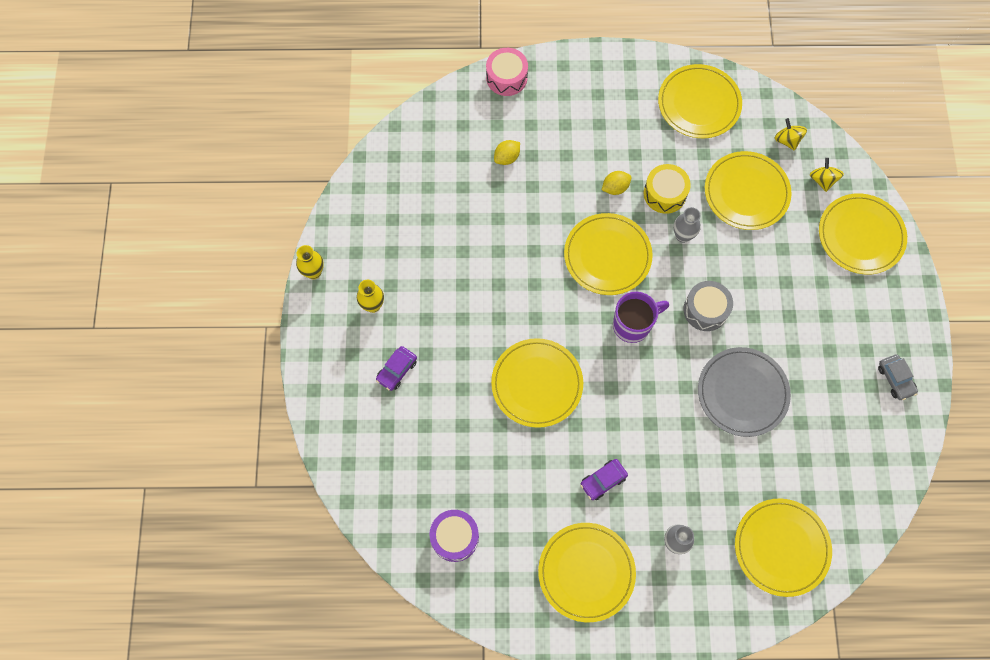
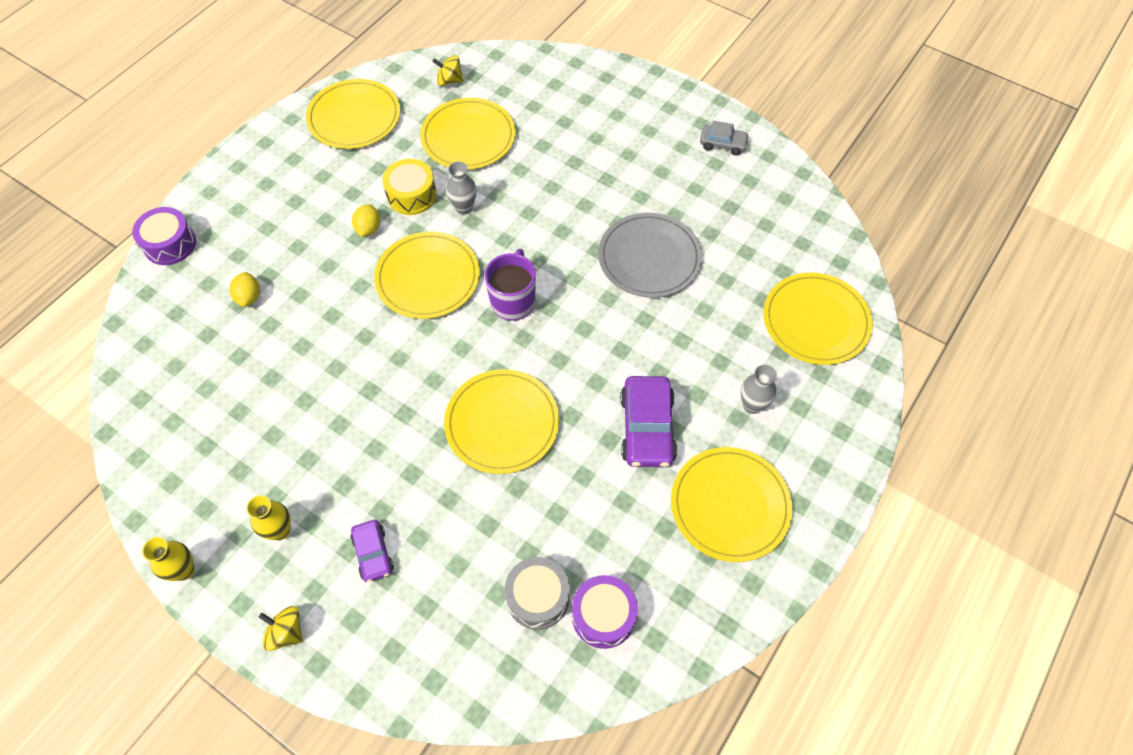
camera: 55 degrees left, 10 degrees down
pink drum [486,48,528,96] -> purple drum [132,207,196,265]
purple car [580,459,628,500] -> purple car [620,376,677,467], size x1.72
grey drum [683,281,733,331] -> grey drum moved to [505,557,570,630]
yellow spinning top [810,158,844,192] -> yellow spinning top moved to [259,606,303,651]
yellow plate [819,193,907,275] -> none

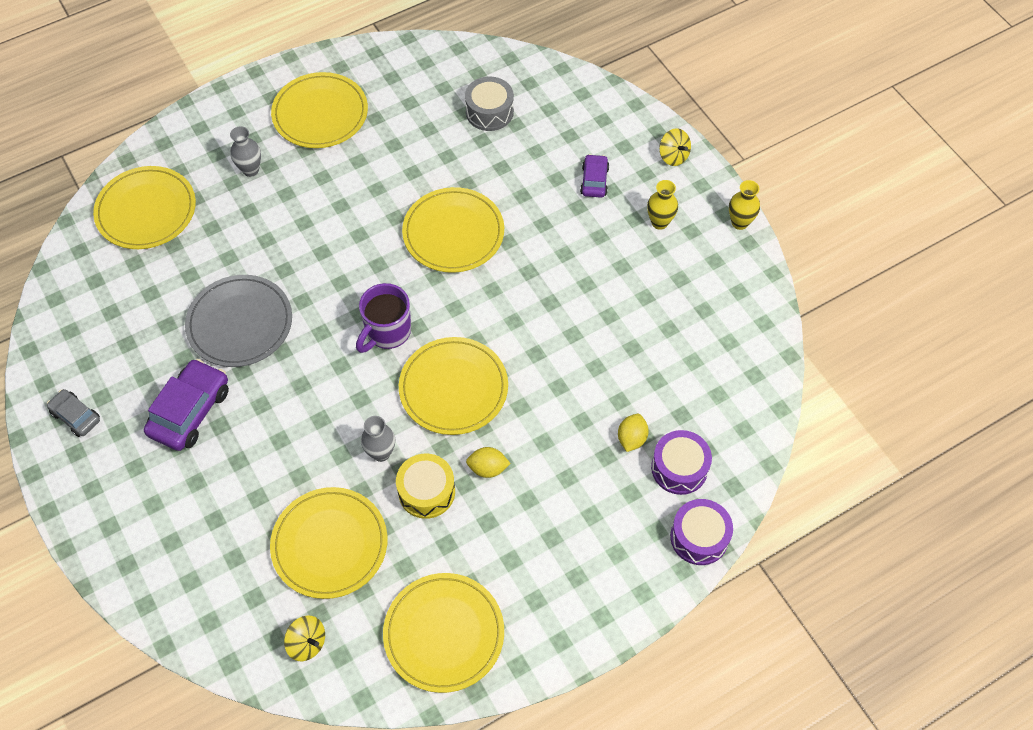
camera: 155 degrees left, 0 degrees up
yellow lemon [352,204,380,237] -> yellow lemon turned 60 degrees clockwise [466,447,511,478]
purple drum [572,575,638,649] -> purple drum moved to [651,430,712,495]
purple car [620,376,677,467] -> purple car moved to [144,359,229,451]

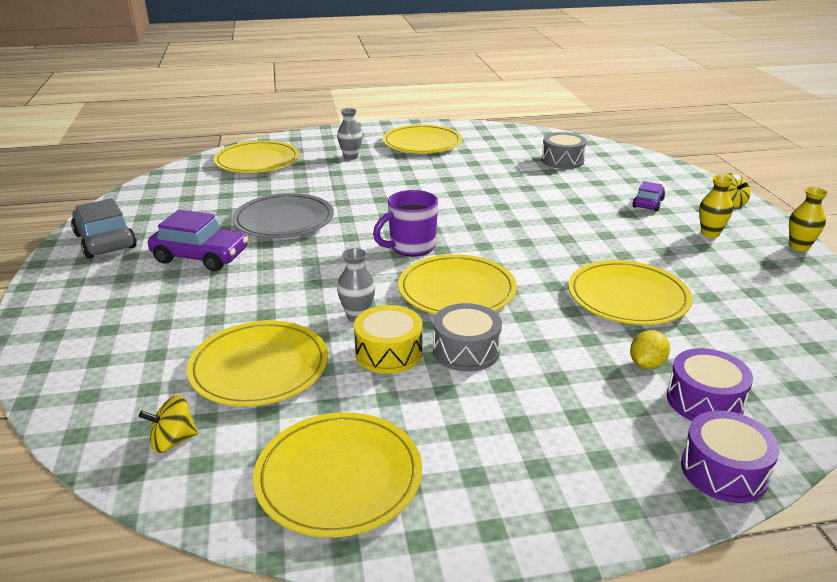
camera: 20 degrees right, 30 degrees down
grey car [47,389,100,437] -> grey car [71,198,137,259], size x1.72
purple car [144,359,229,451] -> purple car turned 60 degrees clockwise [148,210,248,271]
yellow spinning top [284,616,325,661] -> yellow spinning top turned 105 degrees clockwise [139,395,198,453]
yellow plate [402,187,504,273] -> yellow plate moved to [568,260,693,325]
yellow lemon [466,447,511,478] -> grey drum [433,303,502,372]

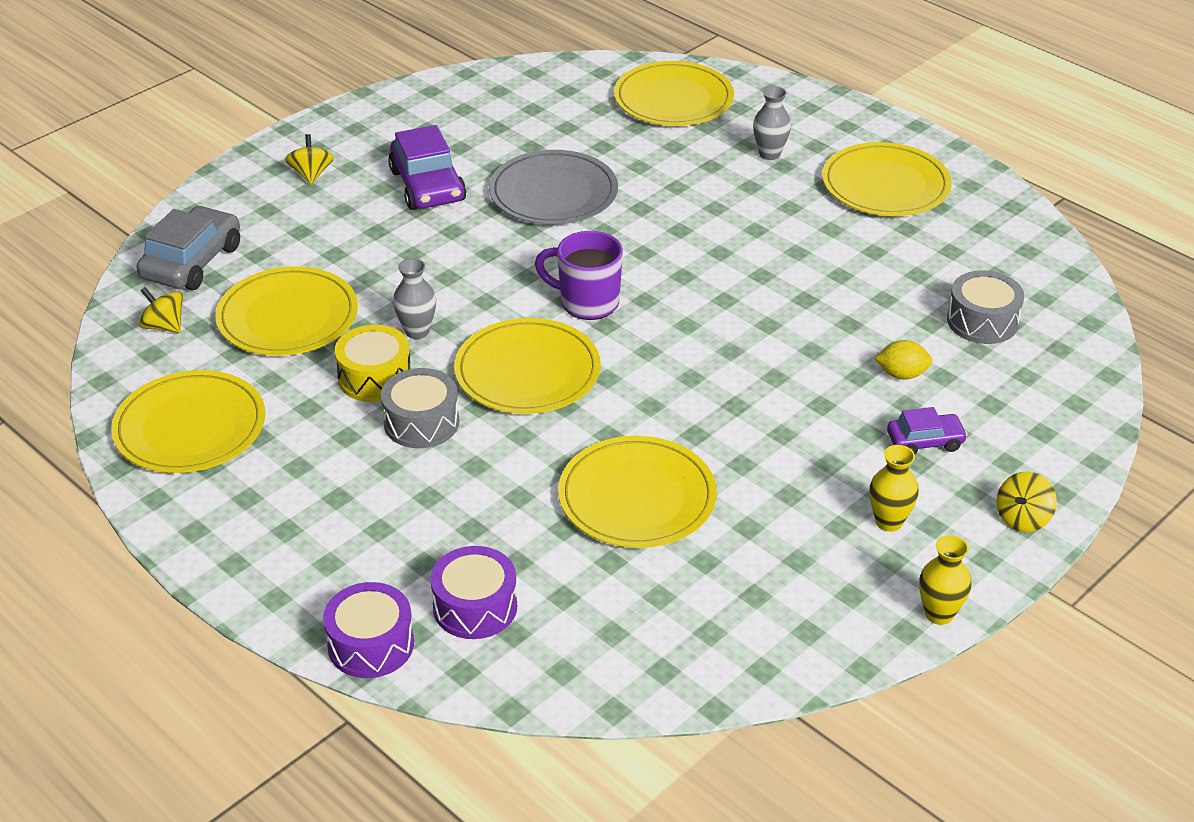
camera: 55 degrees right, 10 degrees up
grey car [71,198,137,259] -> grey car moved to [137,206,240,290]
yellow lemon [630,330,670,369] -> yellow lemon moved to [875,340,932,380]
none -> yellow spinning top [285,134,334,184]

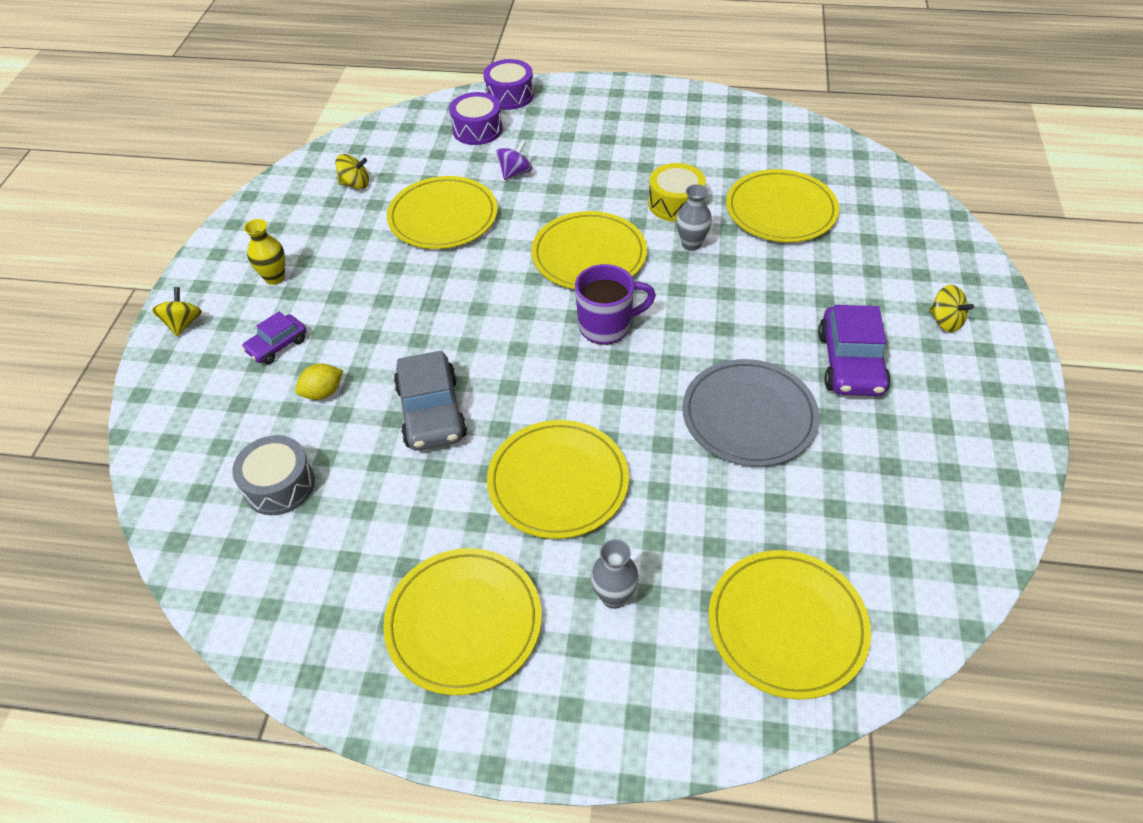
camera: 145 degrees right, 10 degrees up
yellow plate [111,370,265,473] -> yellow plate moved to [487,420,629,539]
grey car [137,206,240,290] -> grey car moved to [394,351,467,451]
yellow spinning top [139,287,183,333] -> yellow spinning top moved to [335,154,369,189]
grey drum [381,368,459,448] -> none
purple car [388,125,466,210] -> purple car turned 120 degrees counterclockwise [818,305,891,396]
yellow vase [919,535,972,625] -> none
none -> purple spinning top [496,140,532,180]

